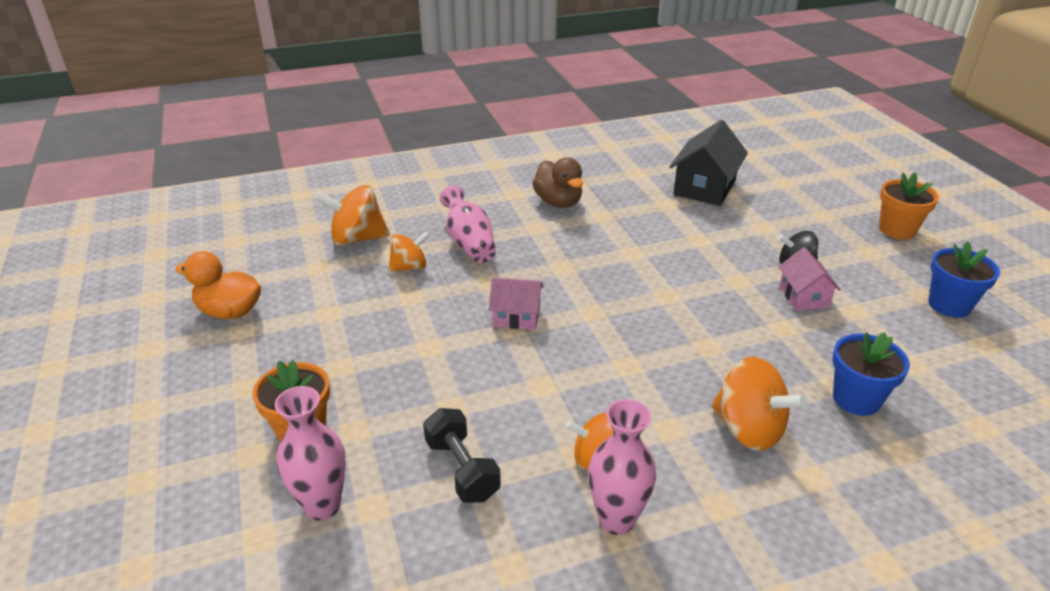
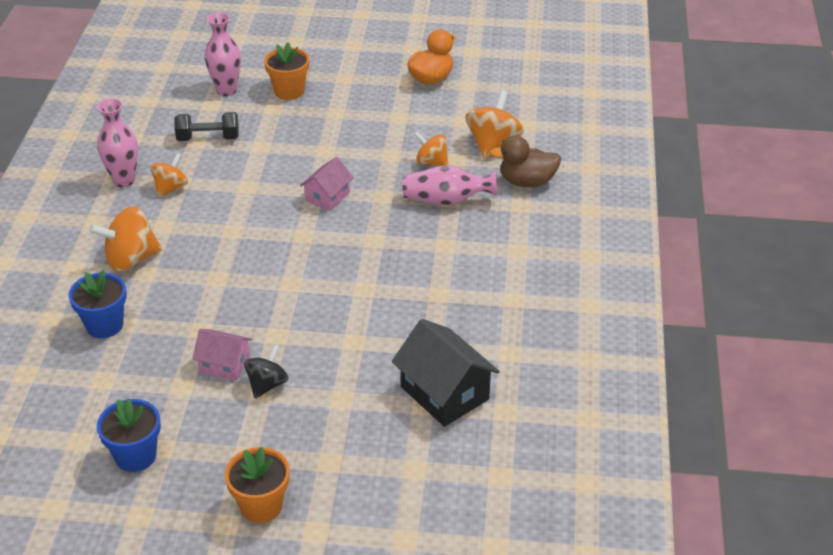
camera: 115 degrees right, 5 degrees up
orange spinning top [388,231,429,272] -> orange spinning top turned 120 degrees clockwise [414,132,449,166]
brown duck [532,158,583,208] -> brown duck moved to [490,136,561,187]

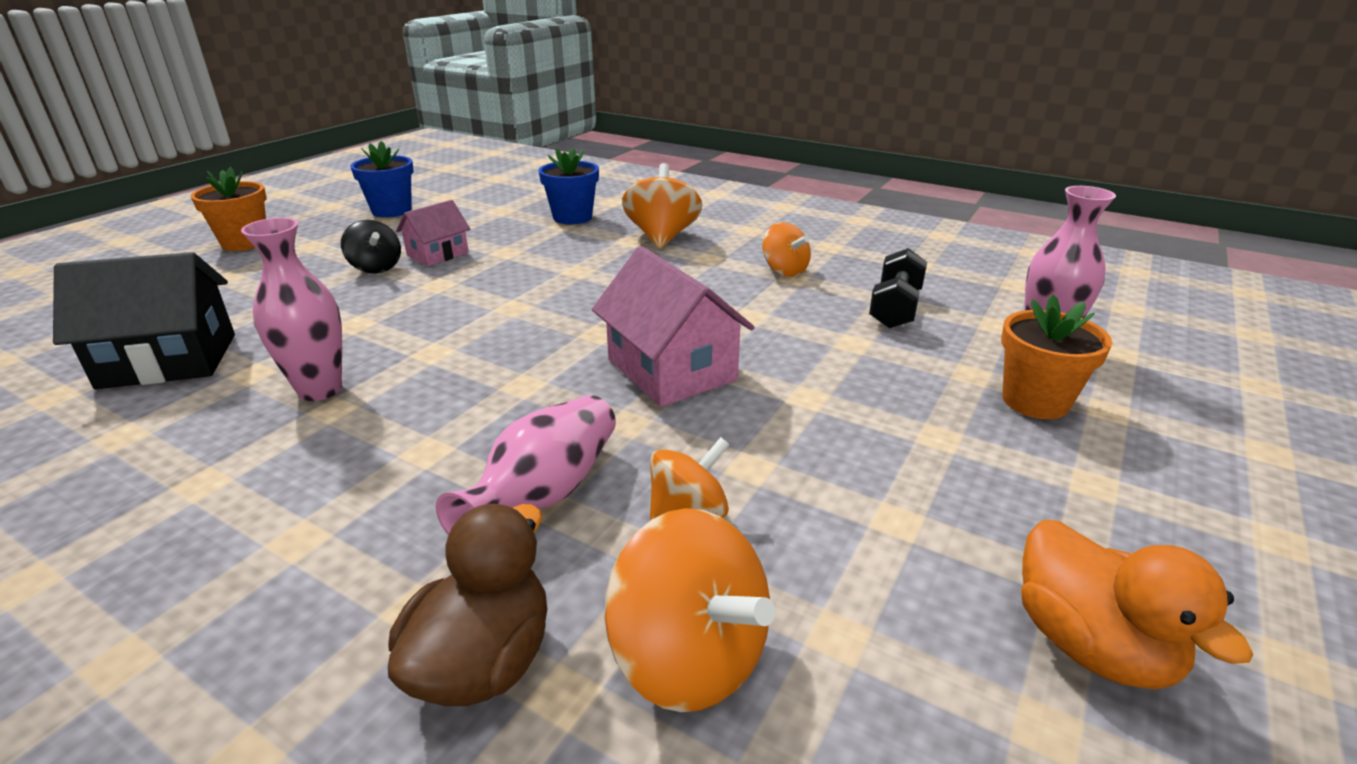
camera: 115 degrees right, 10 degrees down
pink vase [97,98,138,187] -> pink vase moved to [241,218,342,401]
pink house [300,157,354,211] -> pink house [592,246,755,407], size x1.67

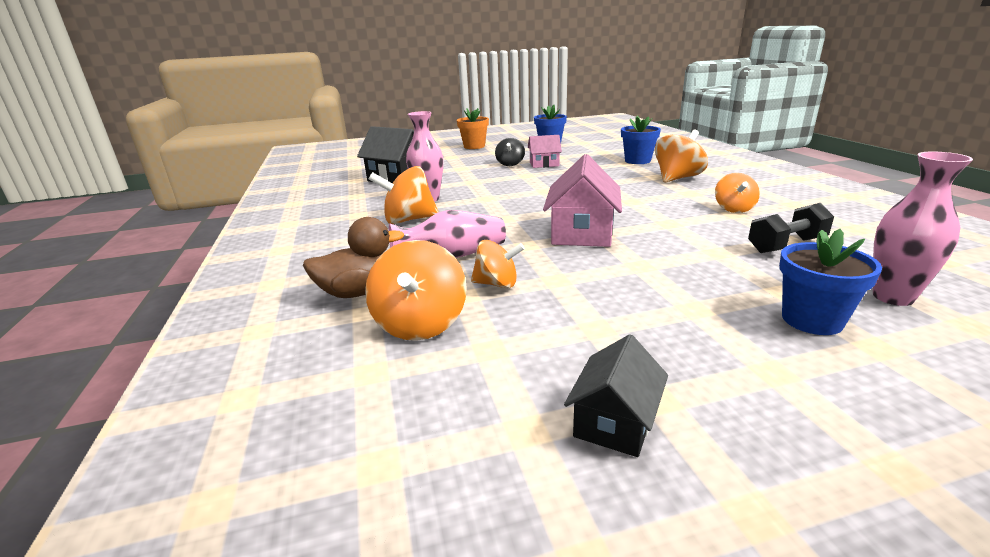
camera: 45 degrees right, 5 degrees down
orange flower pot [1001,294,1112,419] -> blue flower pot [779,229,882,335]
orange duck [1021,519,1253,689] -> black house [564,334,668,457]
none -> orange spinning top [369,166,438,224]

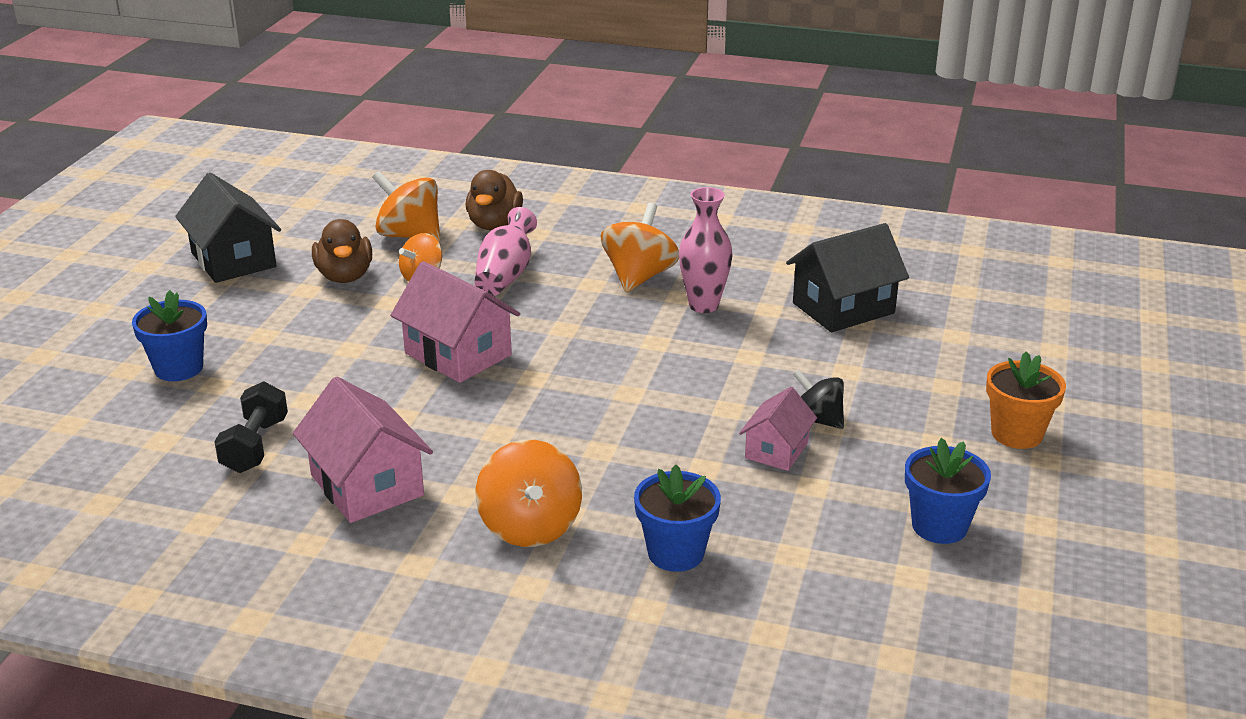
camera: 120 degrees right, 5 degrees up
black house [564,334,668,457] -> black house [175,173,281,283], size x1.67
orange spinning top [715,173,760,213] -> pink house [293,377,433,523]
pink vase [873,152,973,306] -> none
none -> brown duck [312,219,372,283]

